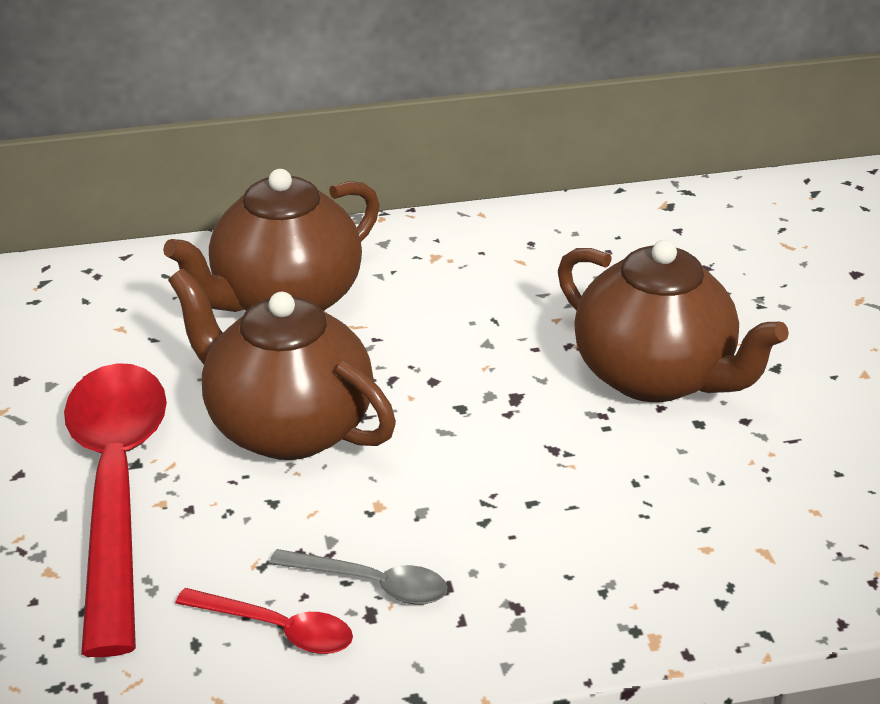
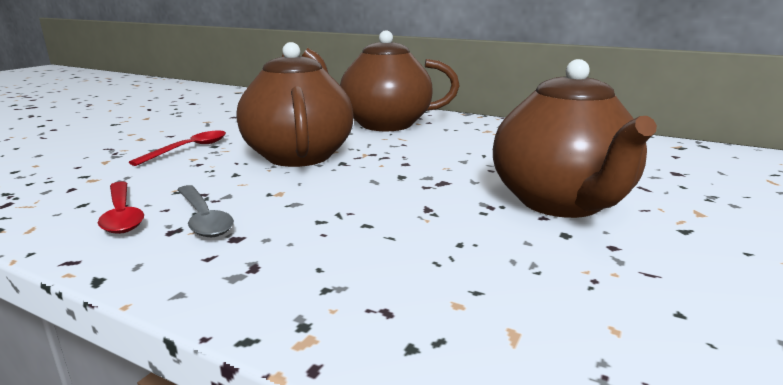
camera: 40 degrees right, 15 degrees down
red spoon [64,363,167,657] -> red spoon [129,131,226,166], size x0.44

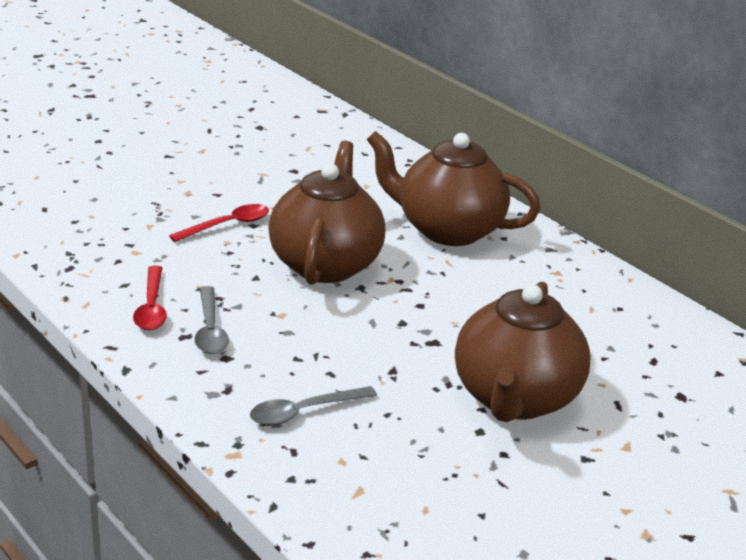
camera: 20 degrees right, 10 degrees up
none -> grey spoon [250,386,377,426]

